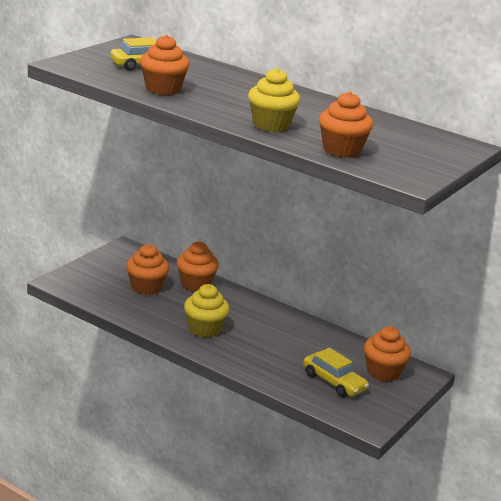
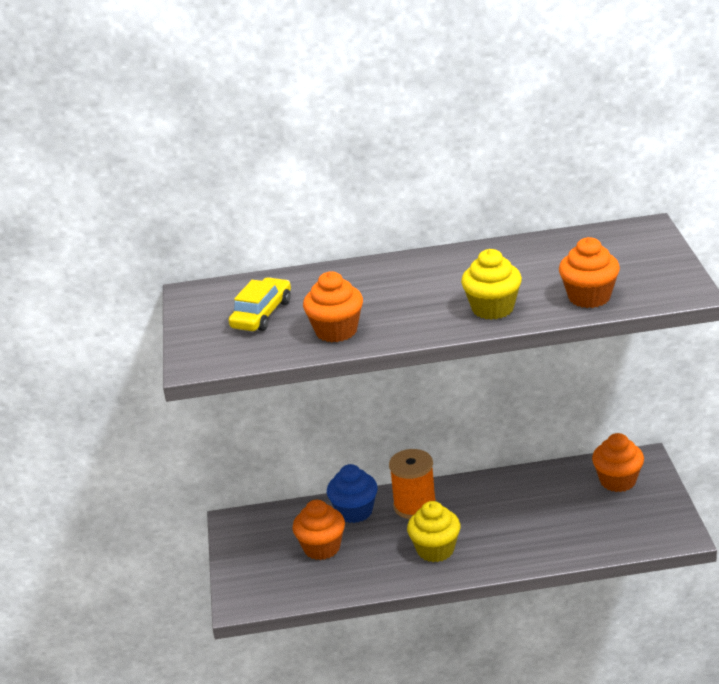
camera: 35 degrees left, 5 degrees up
orange cupcake [176,241,219,292] -> blue cupcake [327,464,378,523]
yellow car [303,347,369,397] -> none
none -> orange spool [389,449,436,519]

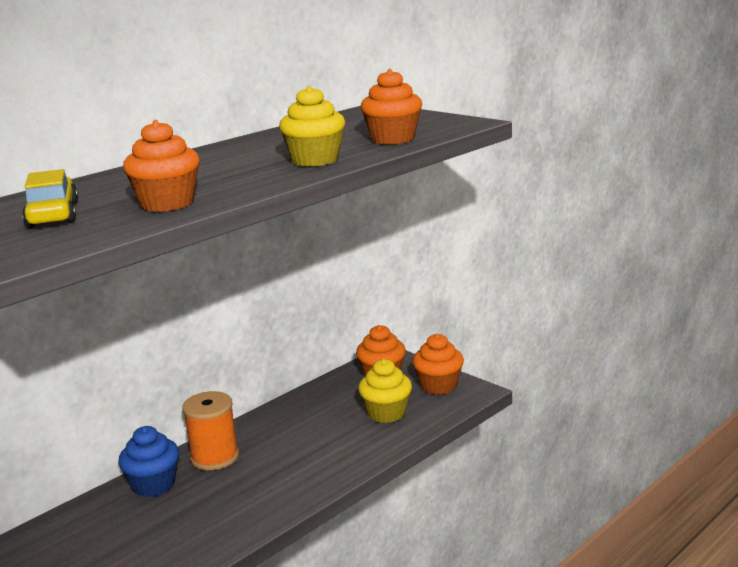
camera: 40 degrees left, 10 degrees down
orange cupcake [292,500,345,560] -> orange cupcake moved to [412,333,464,395]
yellow cupcake [407,501,460,562] -> yellow cupcake moved to [358,359,412,423]

